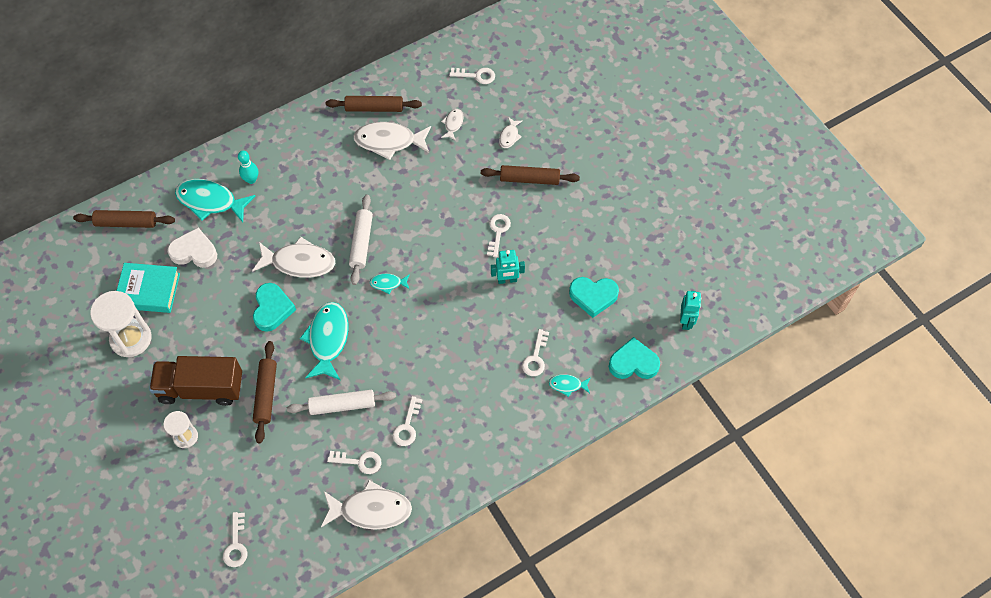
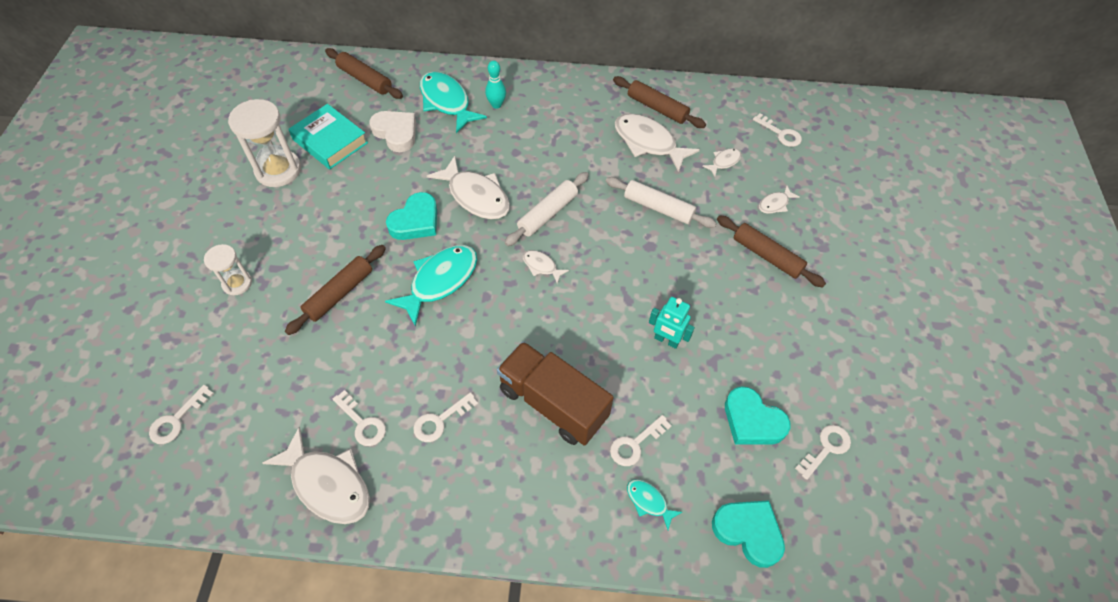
camera: 35 degrees right, 5 degrees down
brown truck [149,356,242,406] -> brown truck moved to [497,341,614,445]
white rolling pin [287,390,396,415] -> white rolling pin moved to [606,177,717,228]
turquoise fish [370,274,410,294] -> white fish [523,250,569,284]
white key [487,214,511,257] -> white key moved to [795,425,851,480]
turquoise robot [680,291,701,330] -> none

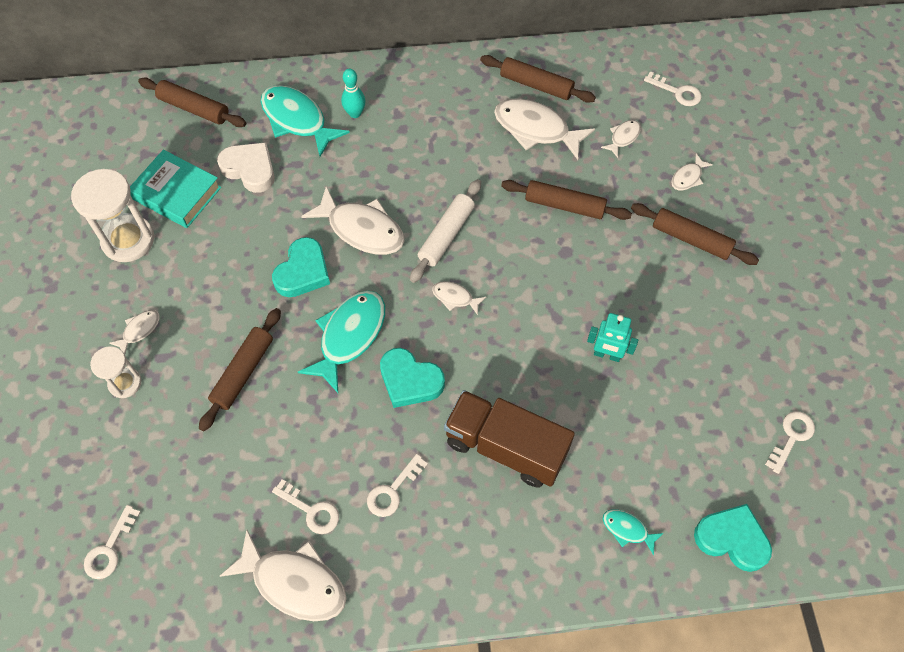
camera: 10 degrees left, 5 degrees up
white rolling pin [606,177,717,228] -> brown rolling pin [501,180,632,220]
white key [610,415,672,466] -> none
turquoise heart [725,386,791,445] -> turquoise heart moved to [380,348,445,408]
none -> white fish [109,310,160,354]

